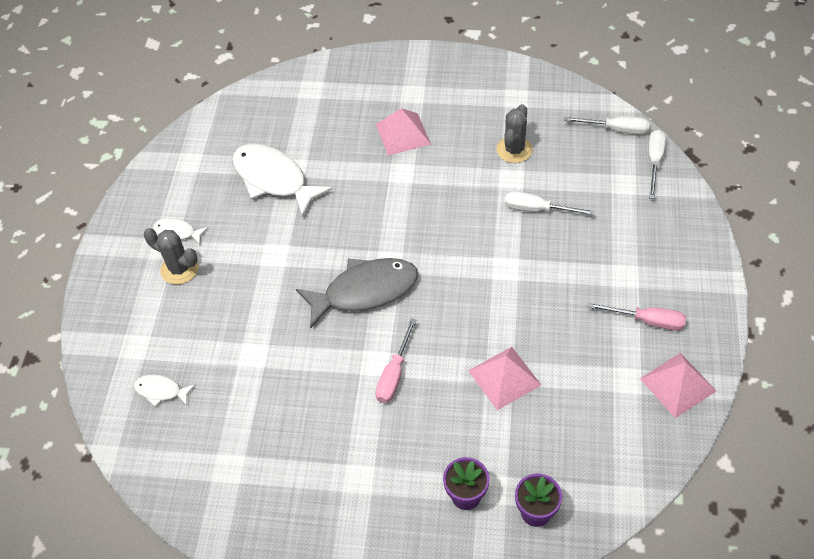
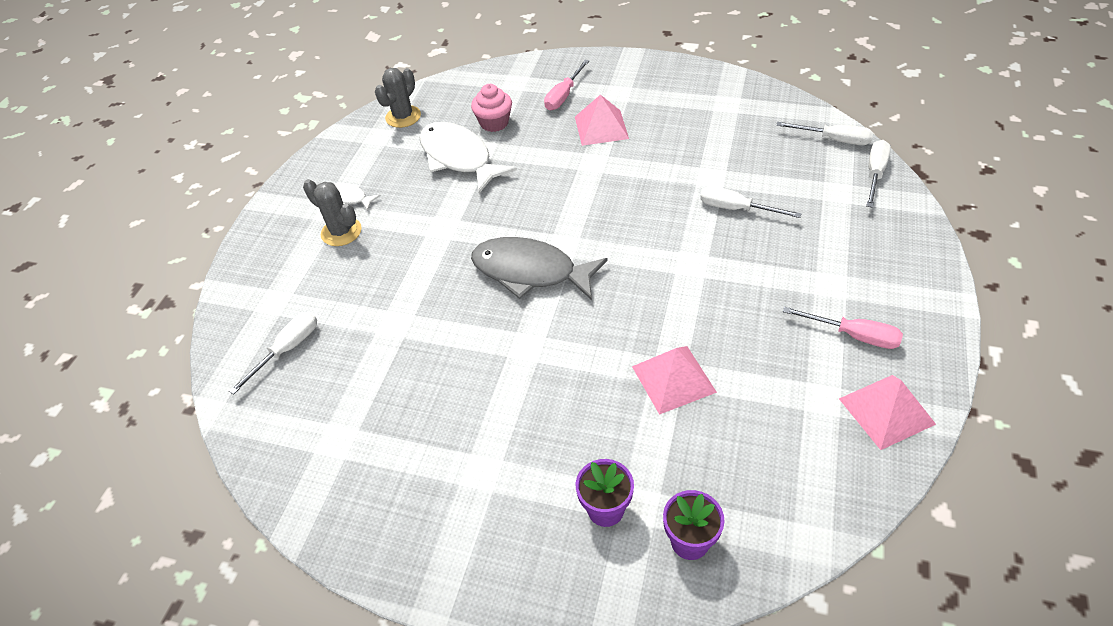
camera: 10 degrees right, 5 degrees down
white fish [134,375,196,407] -> white screwdriver [229,312,317,395]
grey fish [296,258,418,328] -> grey fish turned 150 degrees counterclockwise [471,237,608,300]
pink screwdriver [375,318,416,403] -> pink screwdriver moved to [544,59,589,110]
grey cactus [496,104,533,163] -> grey cactus moved to [375,68,421,128]
none -> pink cupcake [471,84,512,132]

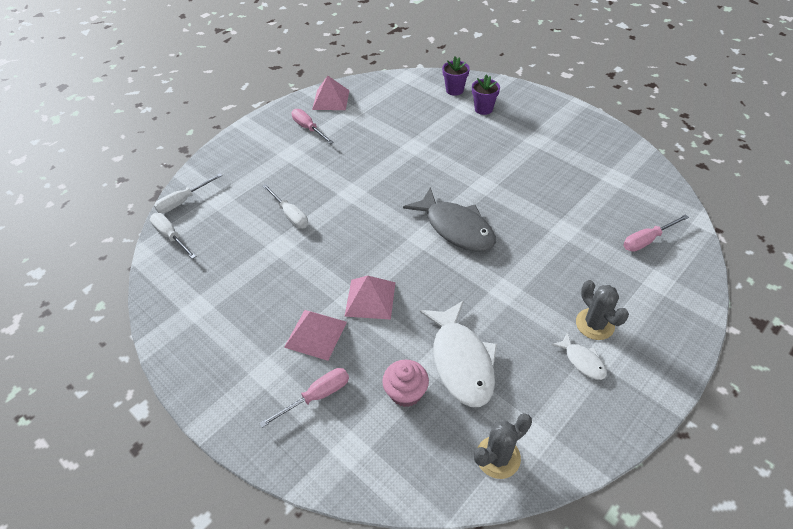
camera: 155 degrees left, 0 degrees up
white screwdriver [229,312,317,395] -> pink screwdriver [623,214,689,252]
pink pyramid [632,346,717,415] -> pink pyramid moved to [344,276,396,319]

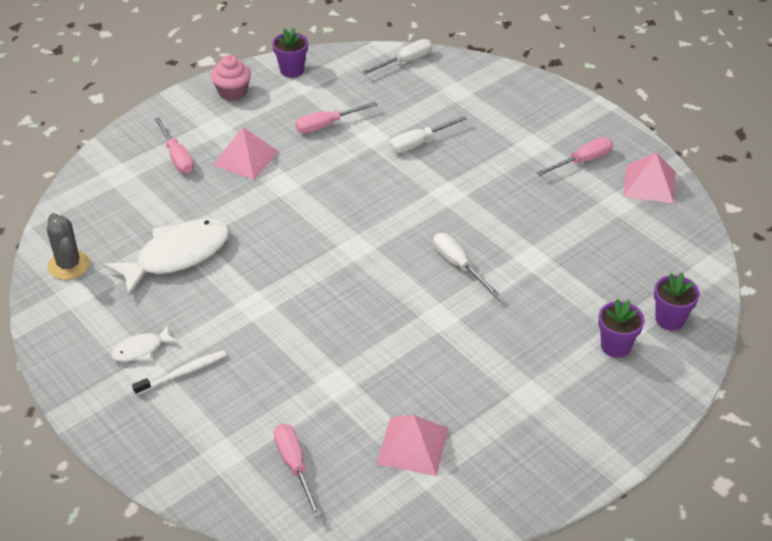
camera: 95 degrees right, 5 degrees down
white screwdriver [154,173,222,213] -> white screwdriver moved to [433,233,499,297]
pink pyramid [344,276,396,319] -> pink pyramid moved to [377,415,448,476]
pink cupcake [382,360,429,407] -> pink cupcake moved to [211,55,251,101]
grey fish [403,187,496,252] -> none
white fish [420,300,497,407] -> white fish turned 150 degrees clockwise [104,218,230,296]
grey cactus [576,280,629,340] -> white toothbrush [132,350,227,395]
none -> purple flower pot [272,28,308,78]
none -> pink screwdriver [295,102,378,133]

